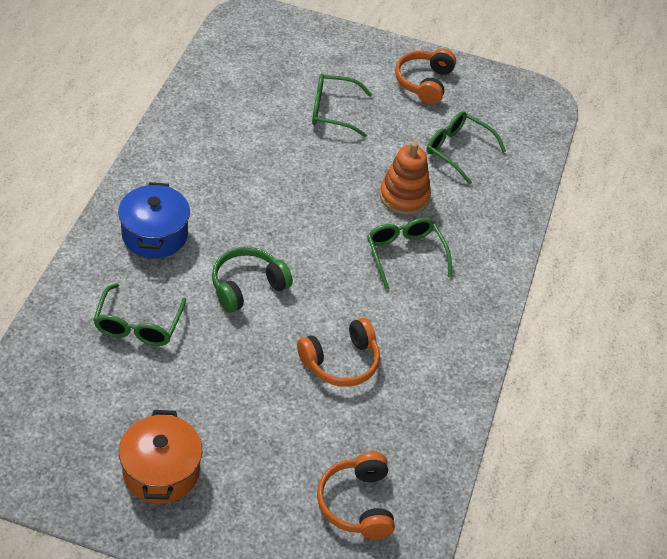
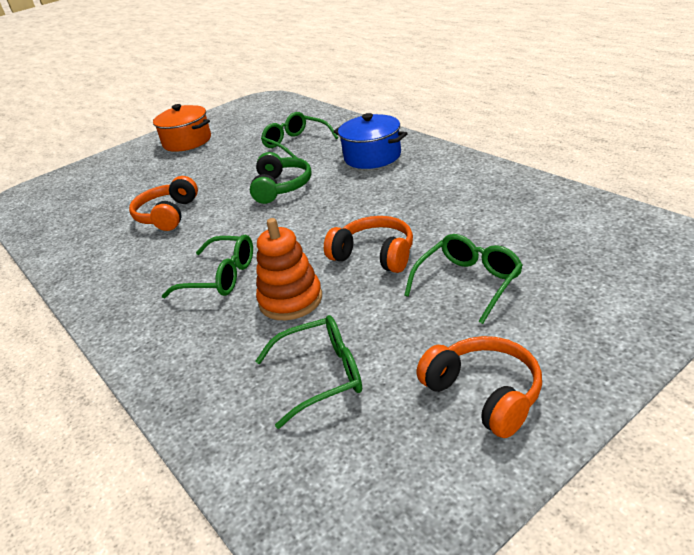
camera: 135 degrees right, 15 degrees down
orange headphones [317,452,395,539] -> orange headphones moved to [324,216,413,273]

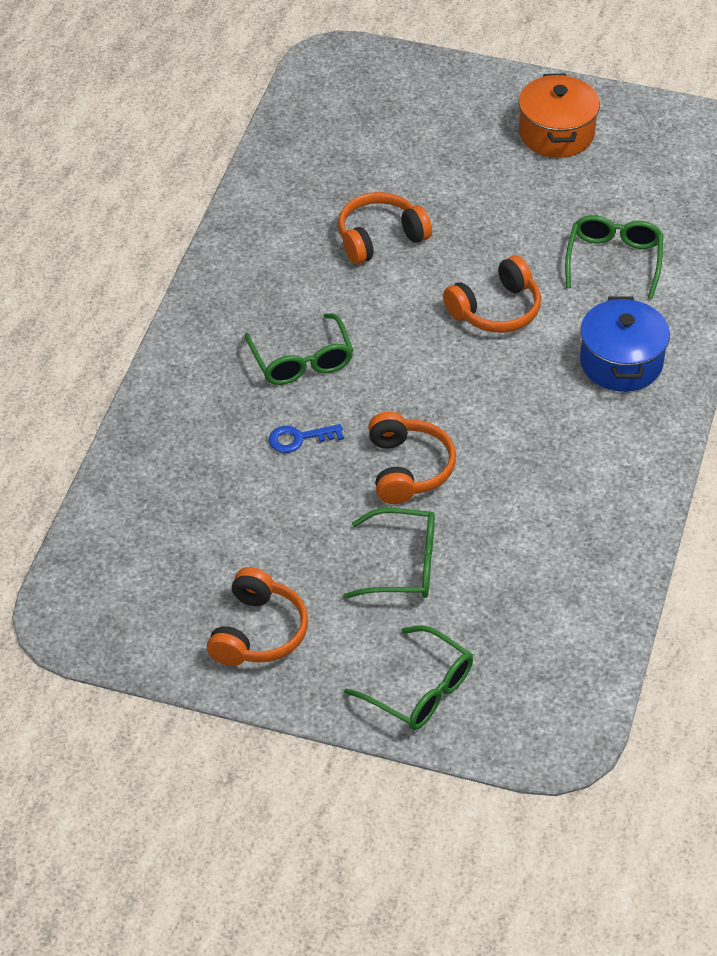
camera: 50 degrees right, 15 degrees up
green headphones [250,152,312,204] -> orange headphones [443,255,541,333]
green glasses [255,315,362,429] -> green glasses moved to [344,625,473,730]
orange stacking toy [256,218,322,320] -> blue key [269,424,344,453]

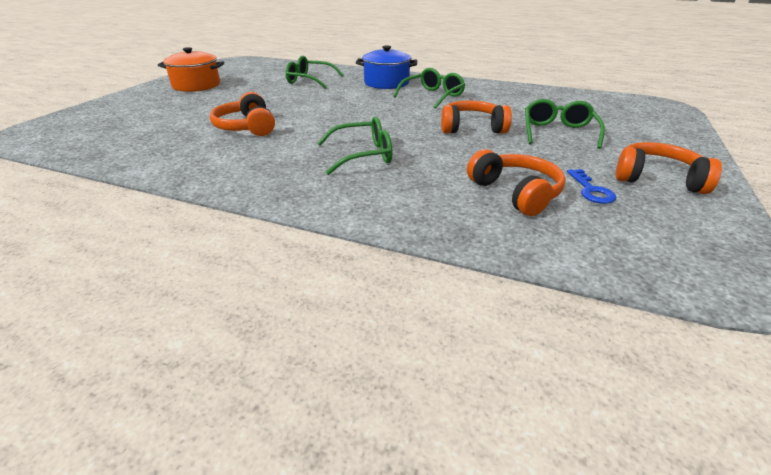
camera: 85 degrees left, 15 degrees down
blue key [269,424,344,453] -> blue key moved to [567,169,616,204]
green glasses [344,625,473,730] -> green glasses moved to [394,68,465,109]
orange headphones [443,255,541,333] -> orange headphones moved to [467,149,566,216]

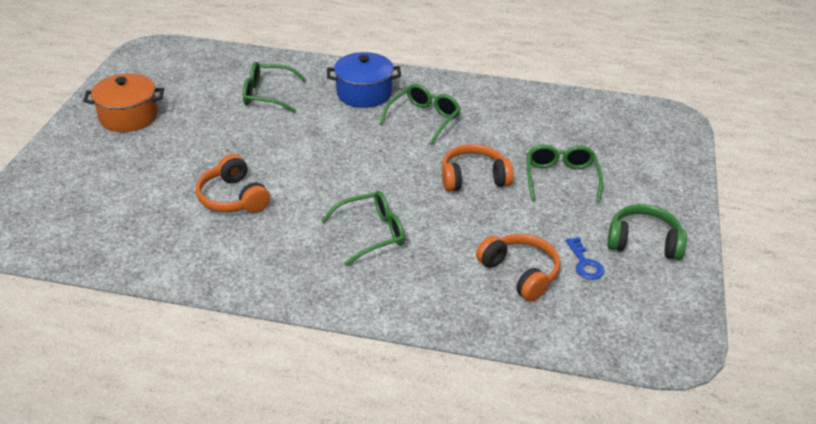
camera: 10 degrees left, 5 degrees up
orange headphones [616,142,722,194] -> green headphones [607,204,687,260]

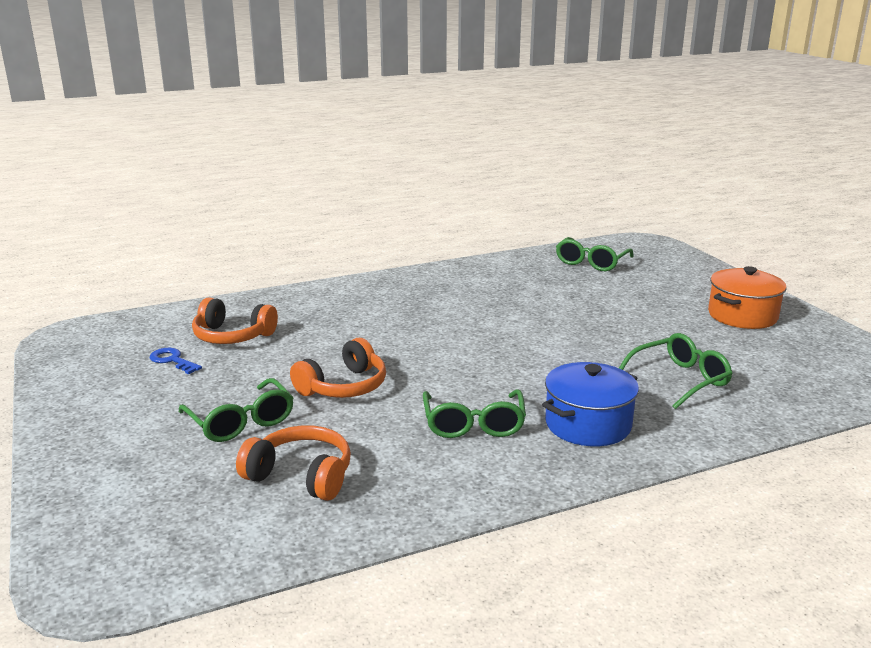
camera: 145 degrees right, 15 degrees down
orange headphones [196,154,270,213] -> orange headphones moved to [236,425,351,501]
green glasses [321,191,405,266] -> green glasses moved to [556,237,634,271]
green headphones [607,204,687,260] -> none

